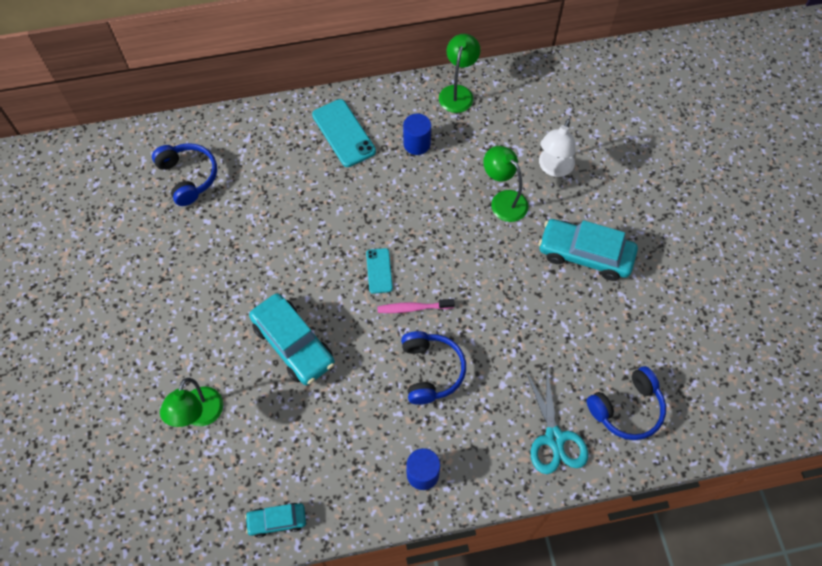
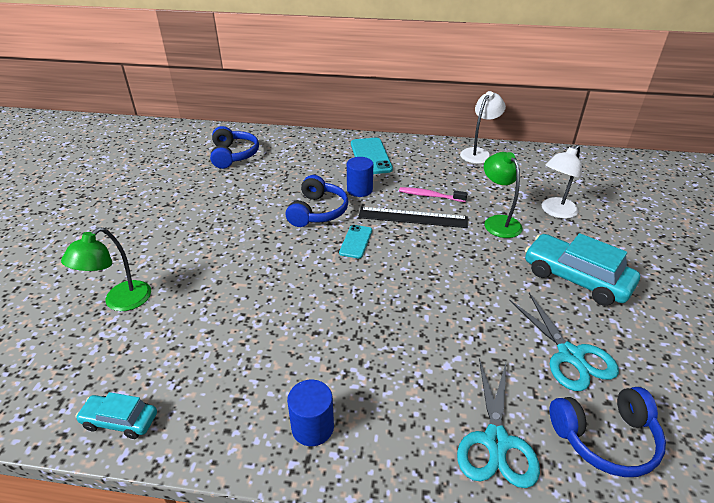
camera: 20 degrees right, 25 degrees down
turquoise car [249,293,335,385] -> none
pink toothbrush [377,299,455,313] -> pink toothbrush moved to [399,187,468,202]
blue headphones [401,331,466,405] -> blue headphones moved to [286,175,349,227]
blue cylinder [403,114,431,155] -> blue cylinder moved to [347,157,373,197]
green lamp [439,34,480,113] -> white lamp [460,91,506,164]
none -> black ruler [358,207,468,228]
none -> turquoise scissors [509,293,619,391]

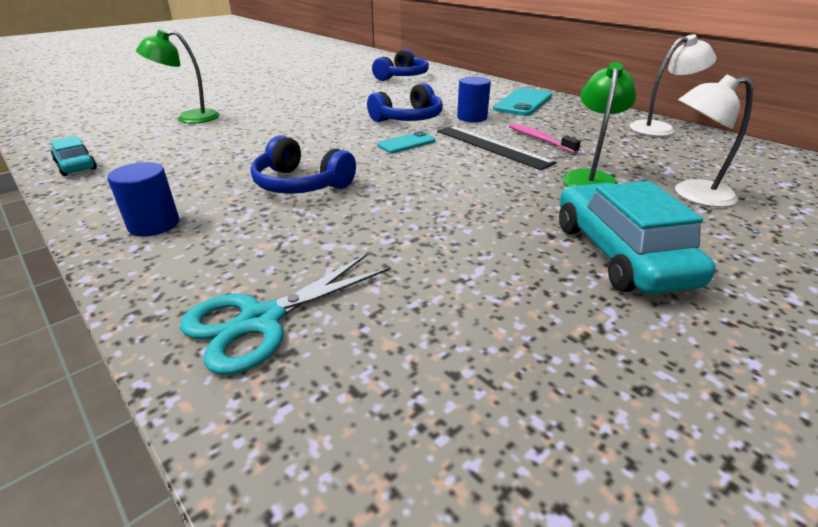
camera: 40 degrees right, 5 degrees down
turquoise scissors [509,293,619,391] -> none
blue headphones [549,387,666,477] -> blue headphones moved to [251,135,356,194]

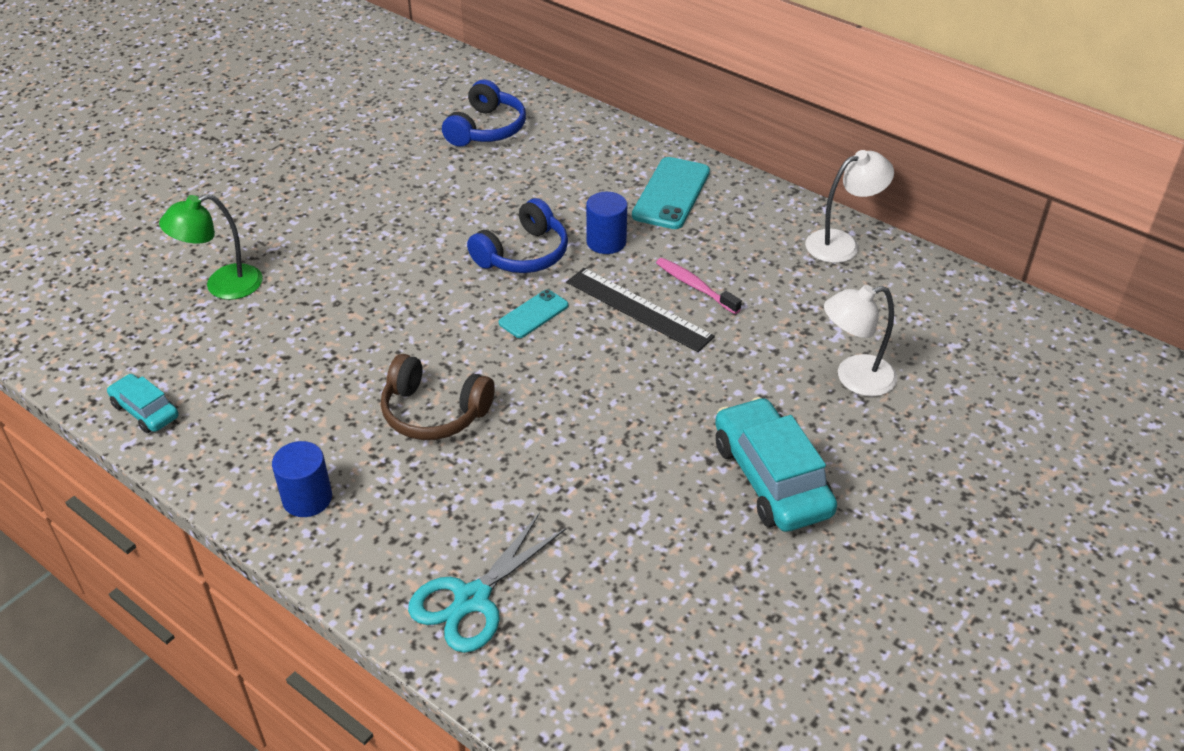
camera: 10 degrees left, 10 degrees up
blue headphones [251,135,356,194] -> brown headphones [381,354,495,440]
green lamp [563,62,636,186] -> none

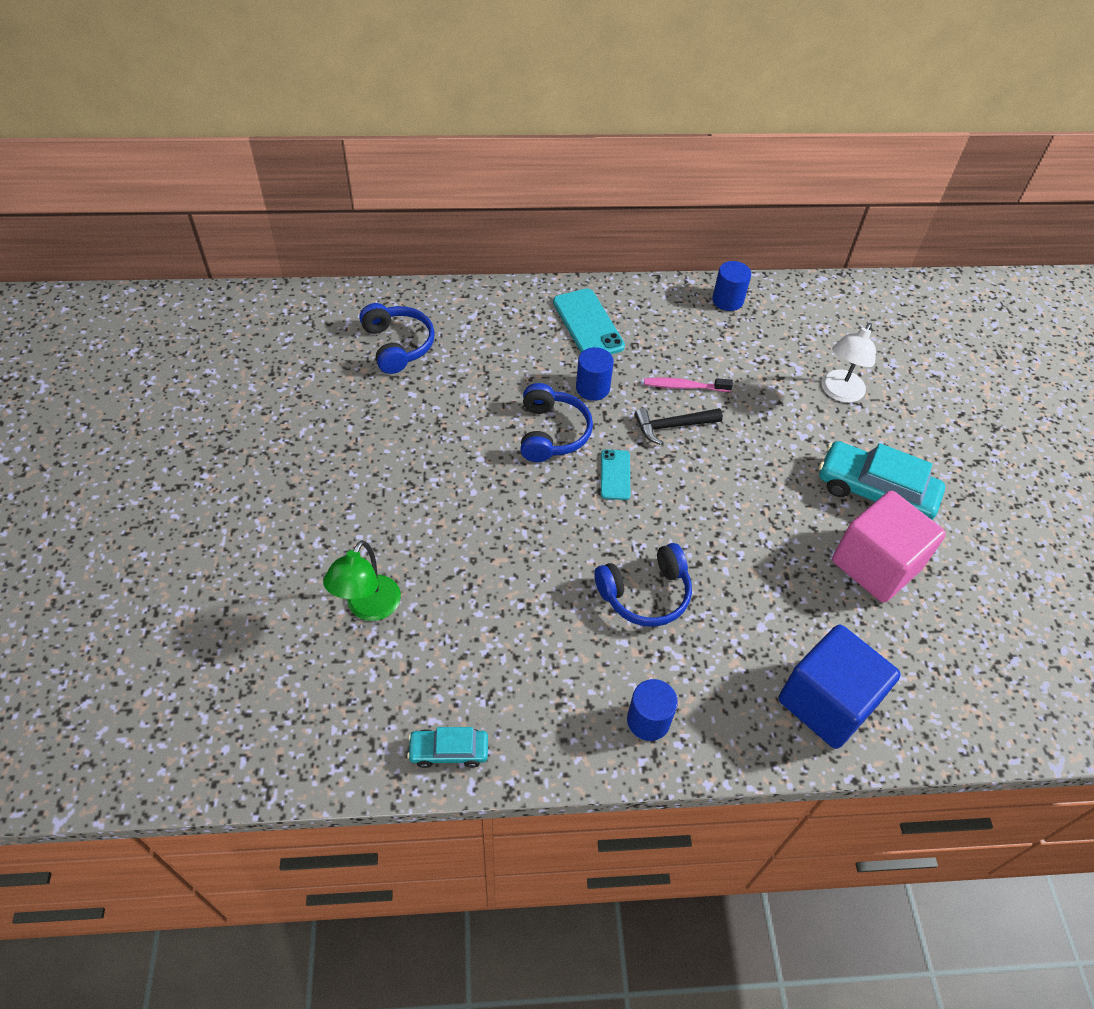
camera: 45 degrees left, 10 degrees up
brown headphones [381,354,495,440] -> blue headphones [594,543,692,627]
turquoise scissors [408,512,566,653] -> blue cube [779,625,901,749]
black ruler [567,268,715,352] -> black hammer [635,408,723,445]
white lamp [805,150,894,263] -> blue cylinder [712,261,751,311]
none -> pink cube [832,491,946,603]

